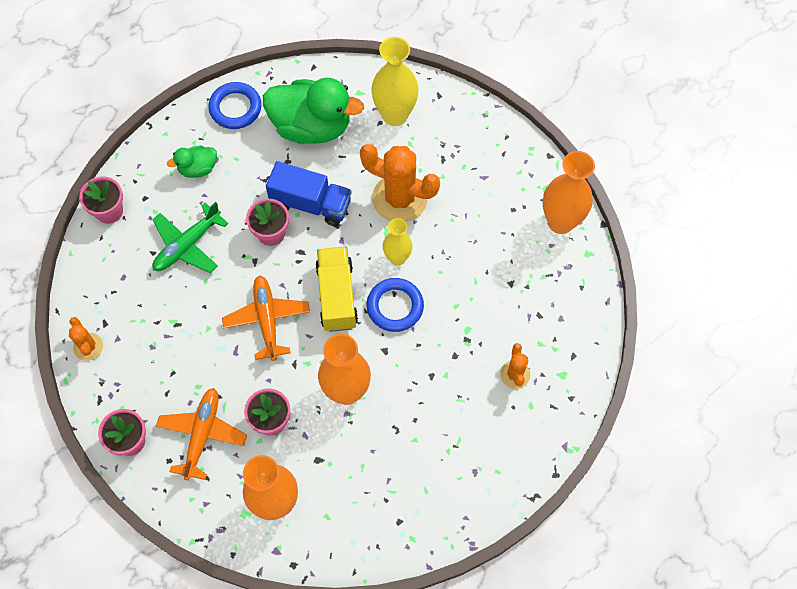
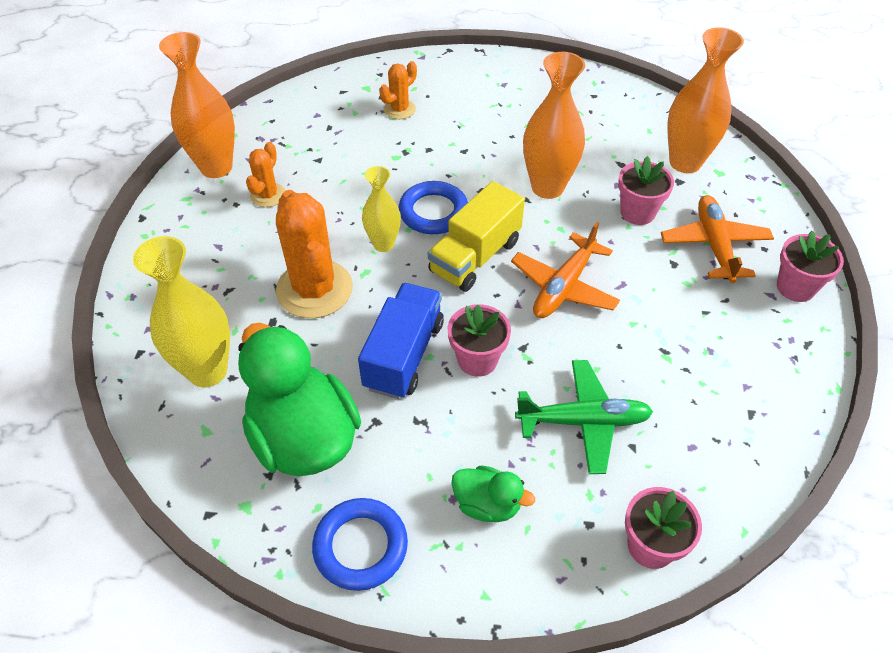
camera: 135 degrees left, 15 degrees down
orange cactus [69,317,103,361] -> orange cactus moved to [246,142,285,207]
orange plane [156,388,247,480] -> orange plane turned 120 degrees clockwise [661,195,774,283]
blue truck [266,161,352,226] -> blue truck turned 45 degrees clockwise [358,283,444,399]

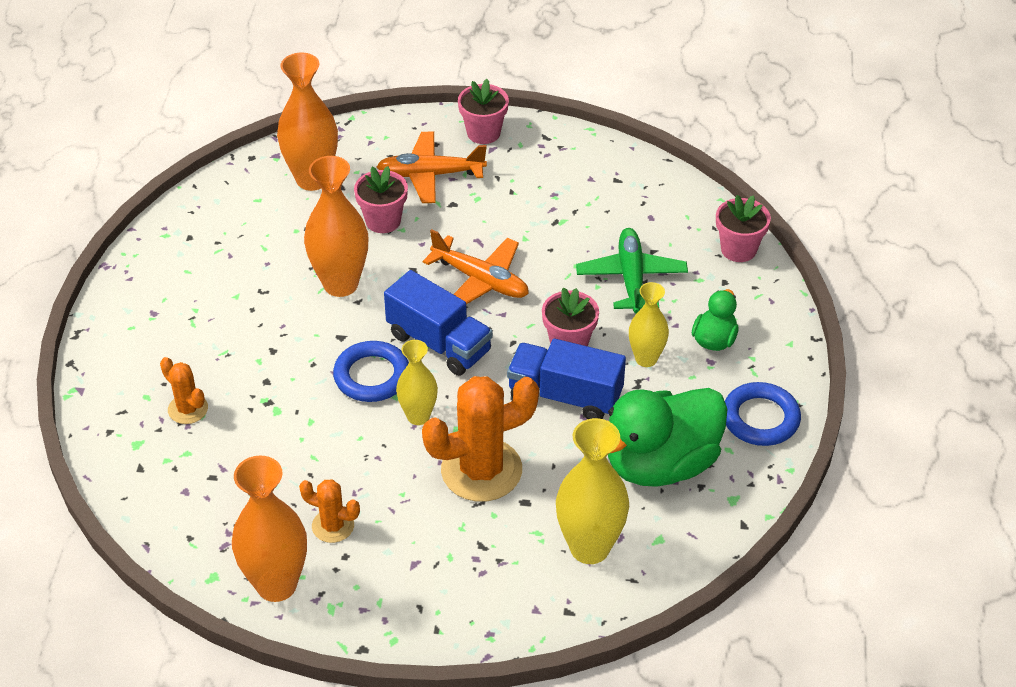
camera: 90 degrees left, 5 degrees down
yellow truck [428,181,525,292] -> blue truck [384,270,493,376]
none -> yellow vase [629,282,669,367]

